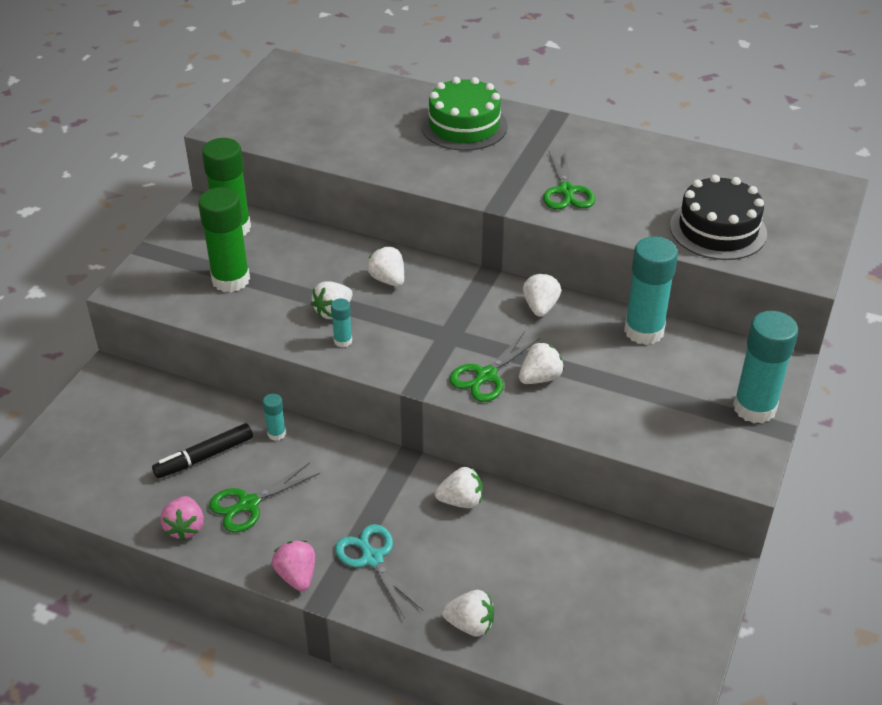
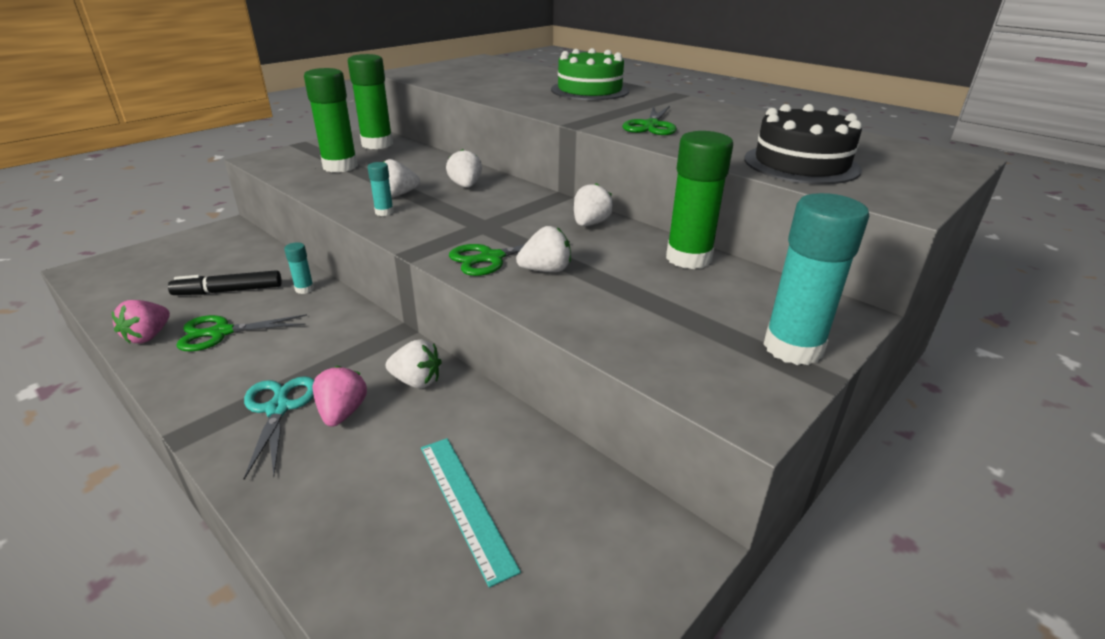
camera: 20 degrees right, 10 degrees down
pink strawberry [272,540,315,591] -> pink strawberry moved to [313,366,367,427]
white strawberry [442,590,494,637] -> none
turquoise glue stick [624,236,678,345] -> green glue stick [666,131,733,269]
none -> turquoise ruler [421,438,521,588]

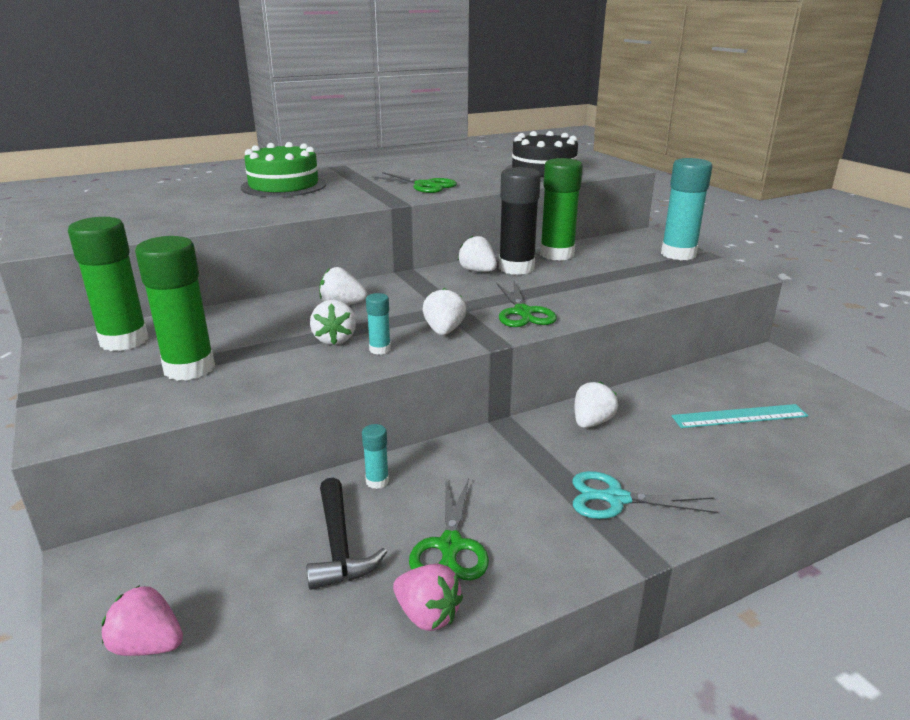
camera: 70 degrees left, 5 degrees down
black marker [168,270,282,295] -> black hammer [306,478,387,590]
pink strawberry [313,366,367,427] -> pink strawberry moved to [102,585,183,656]
white strawberry [516,226,571,272] -> white strawberry moved to [423,288,466,335]
none -> black glue stick [499,167,541,275]

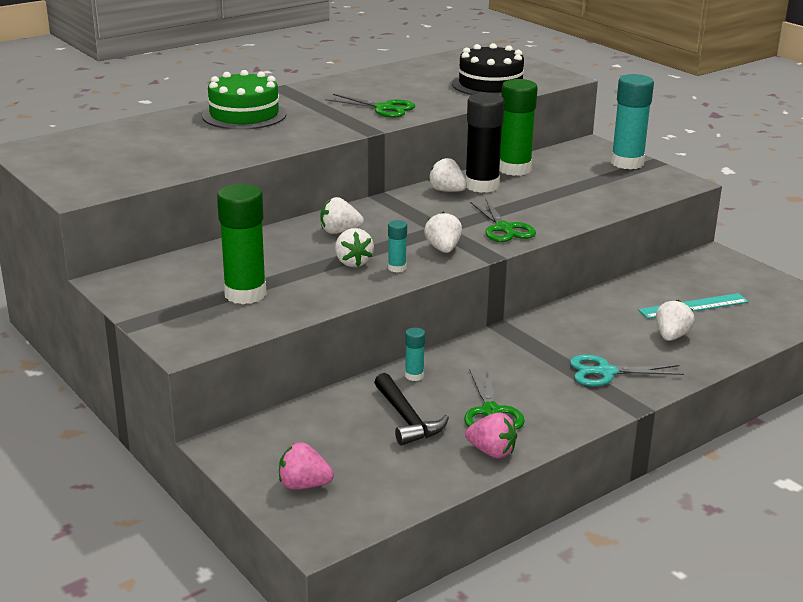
camera: 10 degrees left, 0 degrees up
green glue stick [68,217,149,351] -> none
white strawberry [575,381,618,428] -> white strawberry moved to [656,300,695,341]

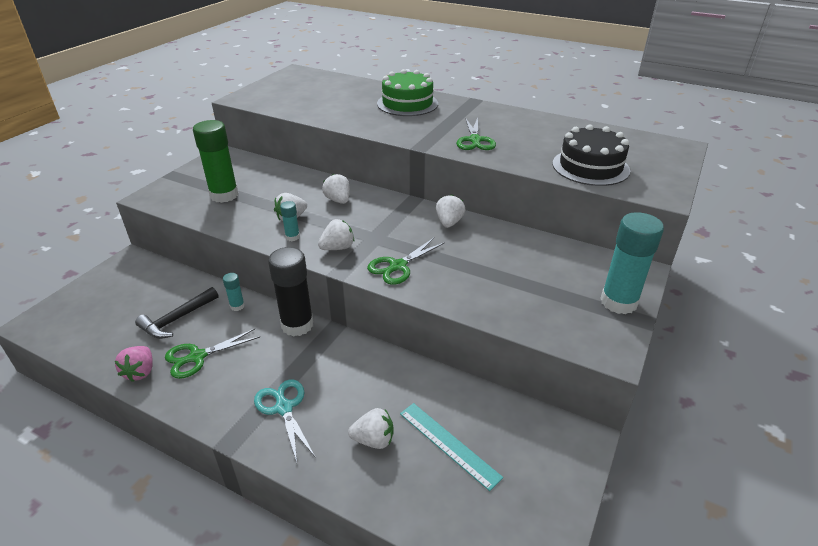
camera: 65 degrees right, 10 degrees up
pink strawberry [279,442,334,490] -> none
black glue stick [465,93,504,193] -> black glue stick moved to [268,247,313,336]
green glue stick [499,79,538,176] -> none

